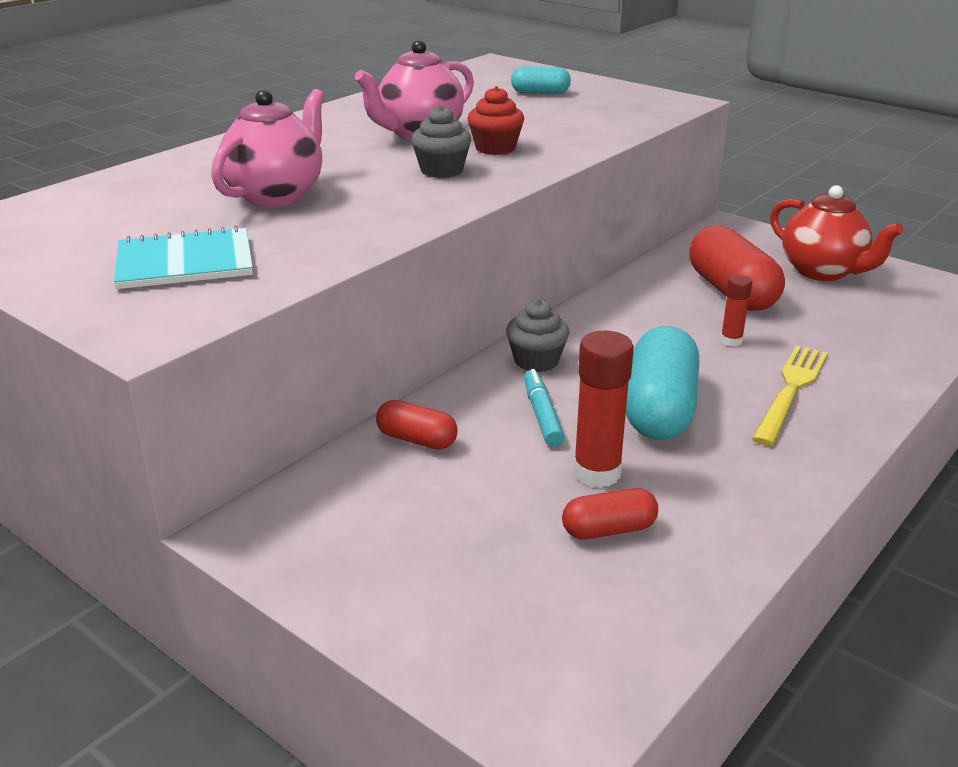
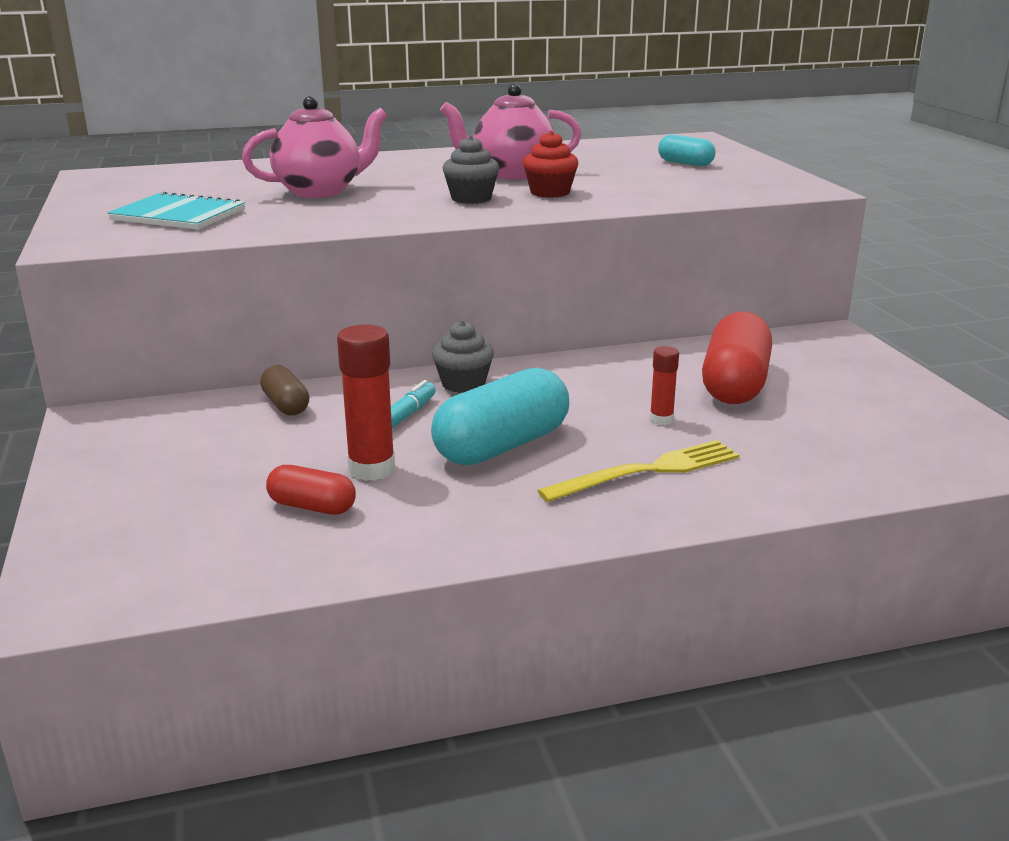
camera: 35 degrees right, 5 degrees down
red capsule [376,400,457,450] -> brown capsule [260,365,309,416]
red teapot [770,185,903,281] -> none

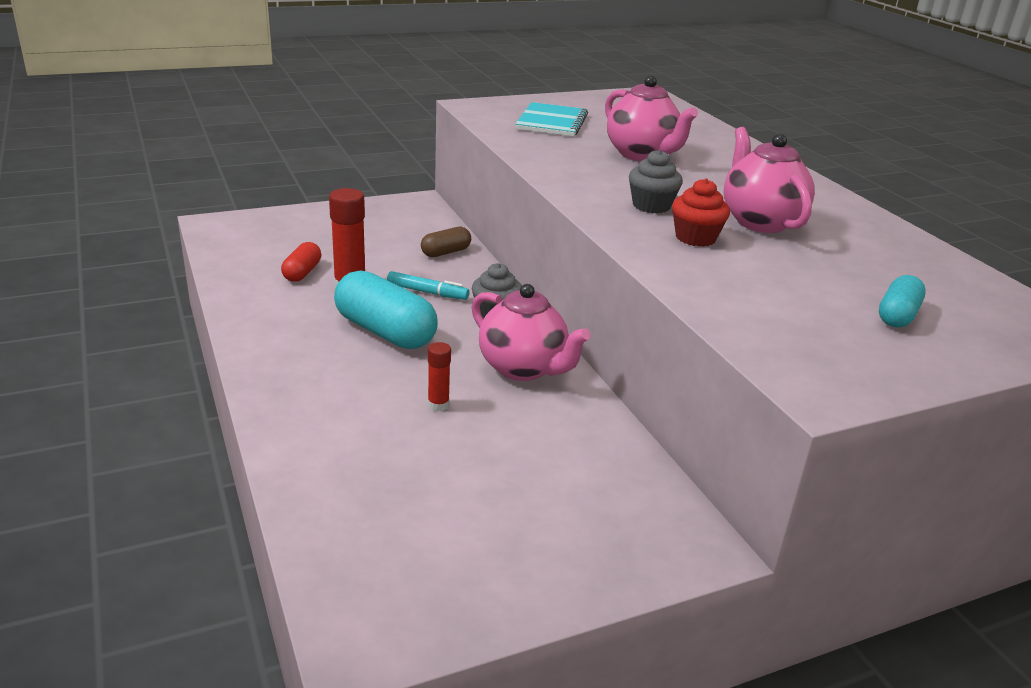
camera: 80 degrees right, 5 degrees up
yellow fork [537,440,739,502] -> none
red capsule [702,312,772,404] -> none
none -> pink teapot [471,284,591,381]

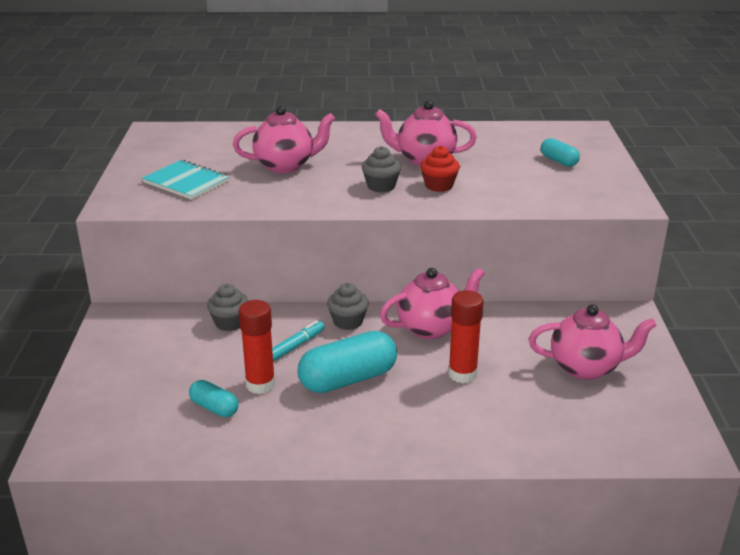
camera: 65 degrees left, 0 degrees up
red capsule [281,242,321,282] -> turquoise capsule [189,380,239,417]
brown capsule [421,227,471,257] -> grey cupcake [207,284,249,331]
red glue stick [428,342,451,411] -> red glue stick [448,290,484,383], size x1.79
none -> pink teapot [529,304,657,380]

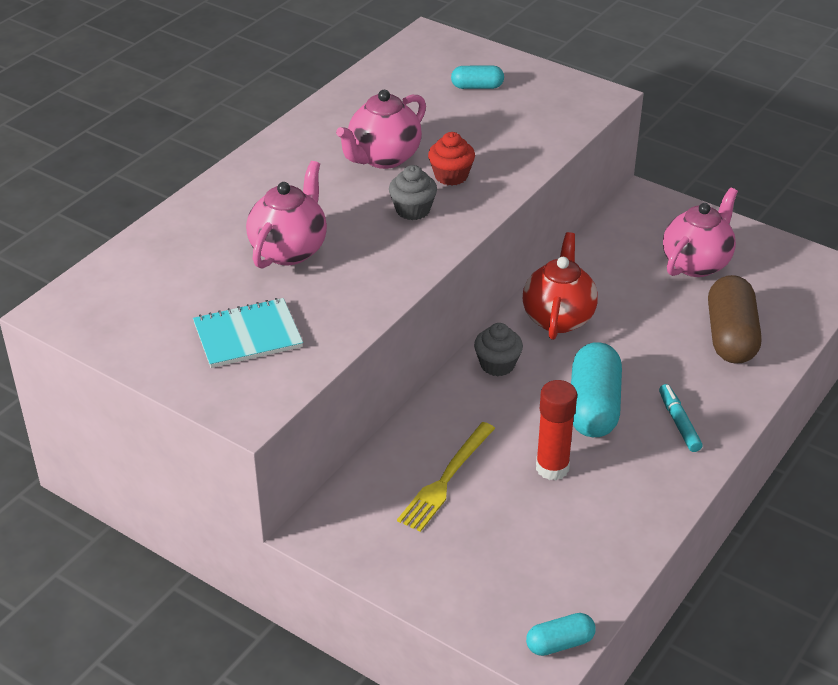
camera: 55 degrees left, 10 degrees up
turquoise capsule [189,380,239,417] -> turquoise capsule moved to [526,613,596,656]
grey cupcake [207,284,249,331] -> none
turquoise marker [272,320,324,362] -> turquoise marker moved to [659,384,703,452]
pink teapot [380,267,485,339] -> red teapot [523,232,598,340]
red glue stick [448,290,484,383] -> none
none -> yellow fork [397,422,495,532]
none -> brown capsule [708,275,761,364]

